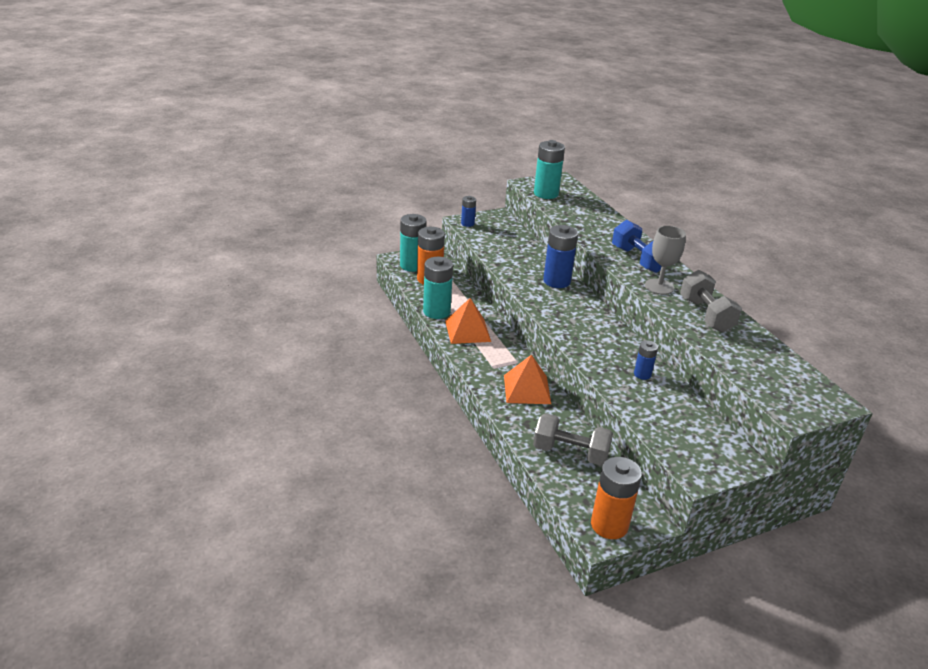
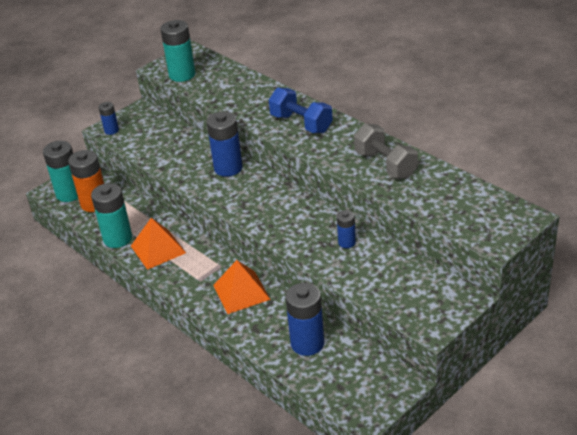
camera: 15 degrees left, 5 degrees up
grey dumbbell [533,413,613,466] -> blue battery [286,283,324,356]
orange battery [591,457,642,539] -> none
grey goblet [645,226,686,295] -> none

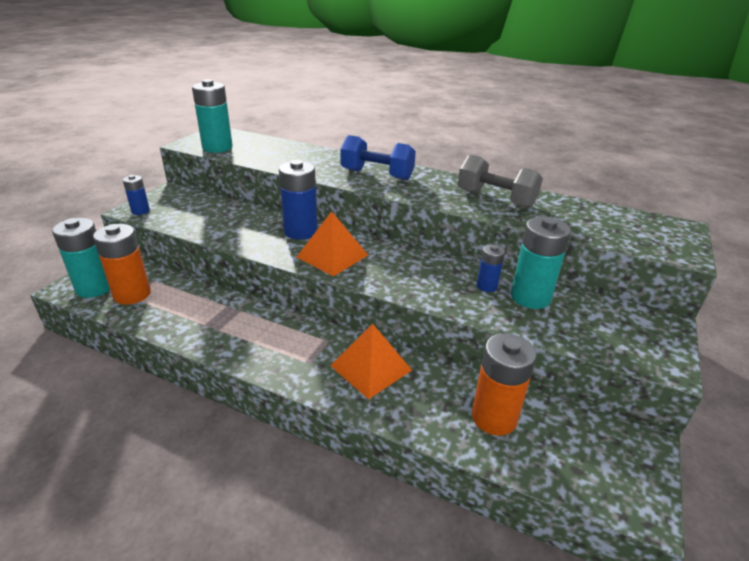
camera: 25 degrees left, 5 degrees down
turquoise battery [91,183,132,248] -> turquoise battery moved to [511,217,571,309]
orange pyramid [131,218,186,270] -> orange pyramid moved to [297,211,368,276]
blue battery [286,283,324,356] -> orange battery [472,333,537,436]

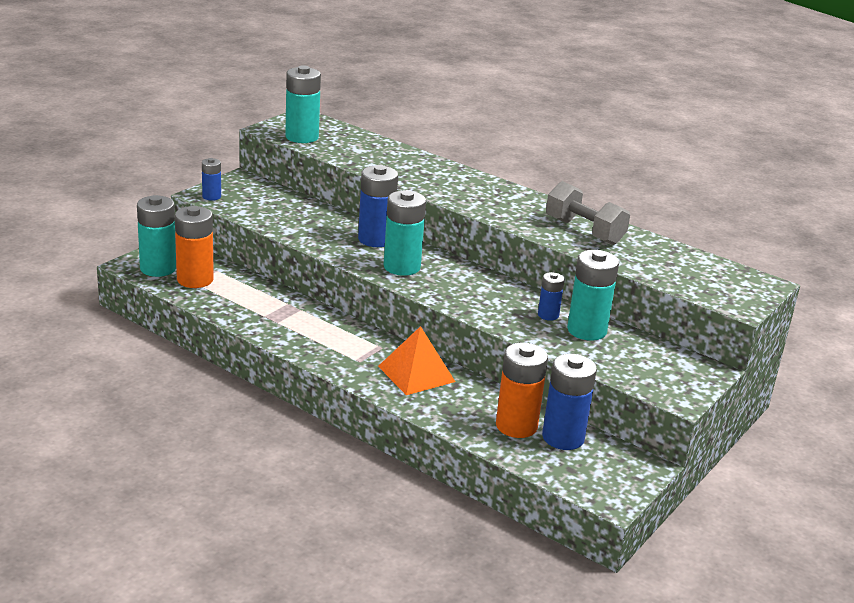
camera: 10 degrees right, 5 degrees down
orange pyramid [297,211,368,276] -> turquoise battery [383,190,426,276]
blue dumbbell [340,135,416,180] -> none
none -> blue battery [542,354,597,450]

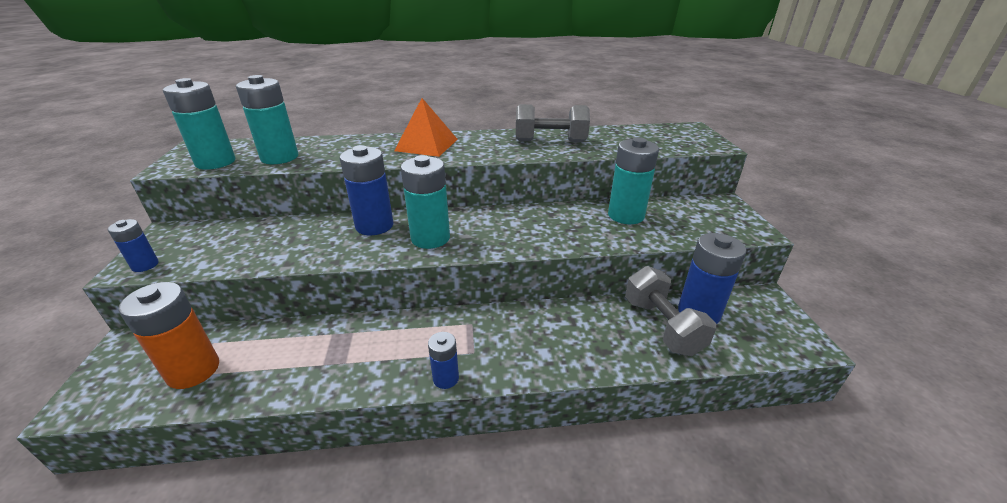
camera: 40 degrees left, 5 degrees up
turquoise battery [137,195,176,277] -> turquoise battery moved to [236,75,298,164]
orange pyramid [378,326,455,395] -> orange pyramid moved to [394,98,458,157]
orange battery [496,343,548,438] -> grey dumbbell [625,266,716,356]
blue battery [538,272,565,321] -> blue battery moved to [428,332,459,389]

